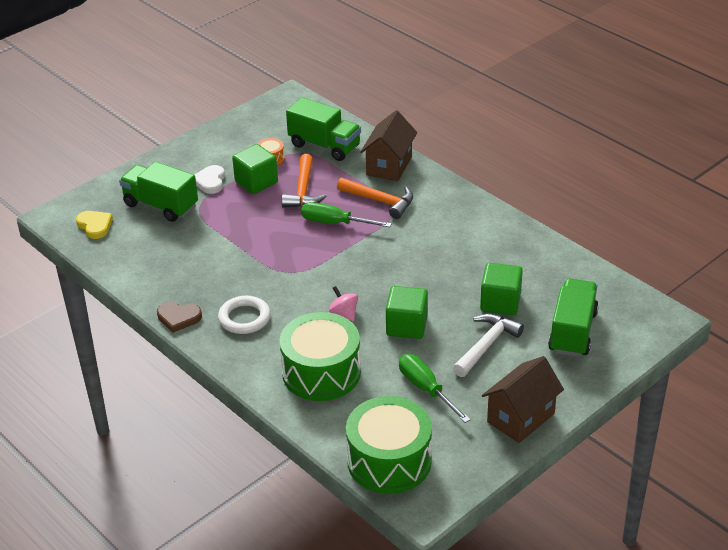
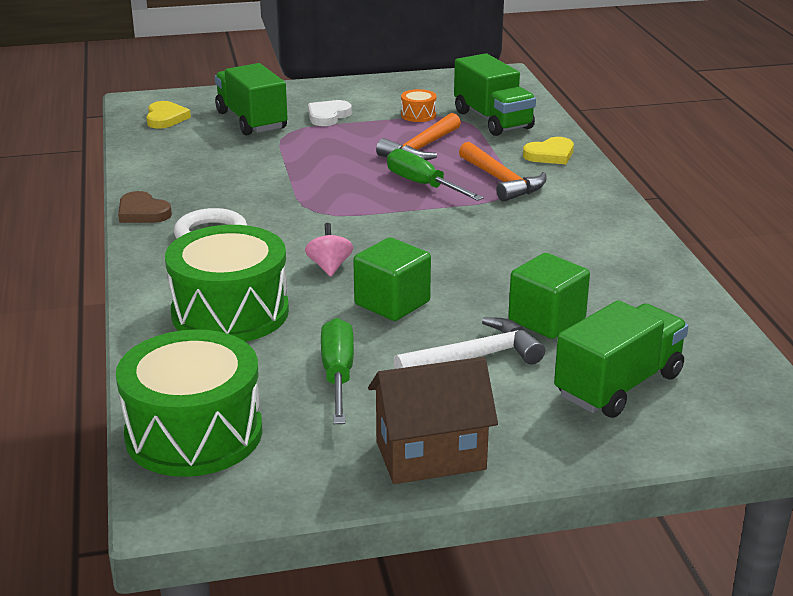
camera: 30 degrees right, 10 degrees down
green cube [232,144,278,194] -> none
brown house [360,110,417,181] -> yellow heart [523,137,574,164]

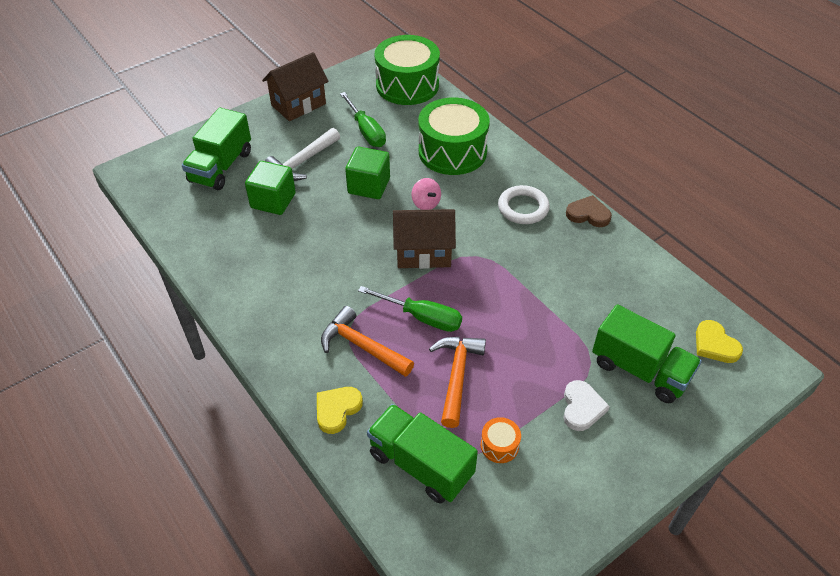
camera: 155 degrees right, 20 degrees up
none -> brown house [393,209,456,269]

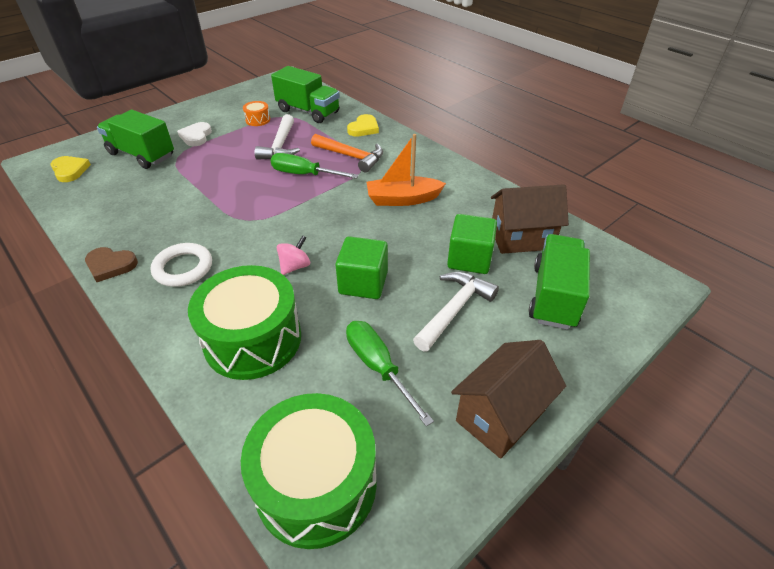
camera: 175 degrees right, 5 degrees down
brown house [393,209,456,269] -> brown house moved to [491,184,569,254]
pink spinning top [412,178,441,210] -> pink spinning top turned 75 degrees clockwise [277,235,310,275]
orange hammer [429,337,486,428] -> white hammer [254,114,300,160]
none -> orange boat [367,134,446,206]

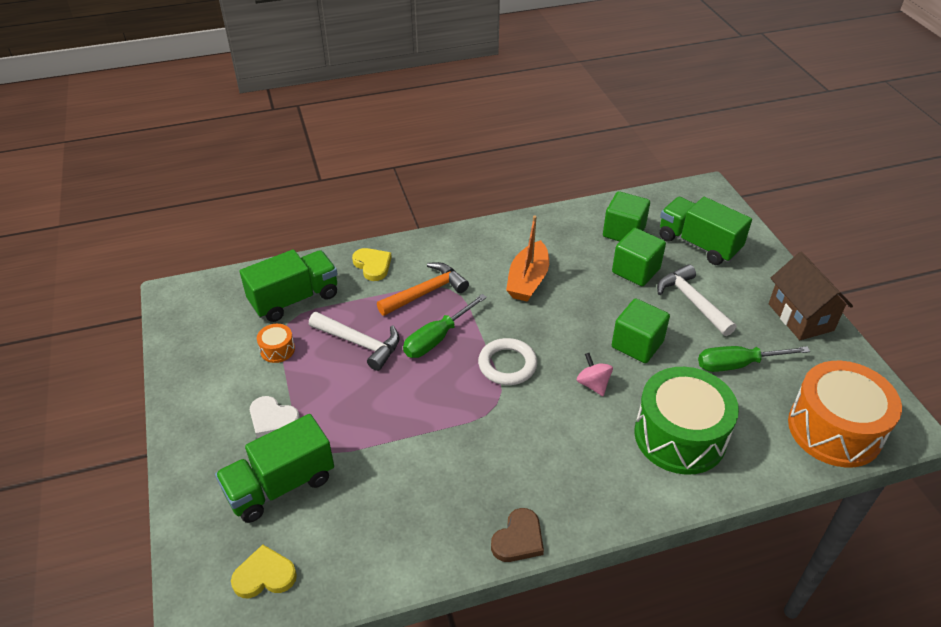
camera: 65 degrees left, 0 degrees up
white ring [150,243,212,287] -> white ring moved to [478,338,537,385]
green drum [241,393,377,549] -> orange drum [788,361,902,467]
brown house [491,184,569,254] -> green cube [603,191,650,241]

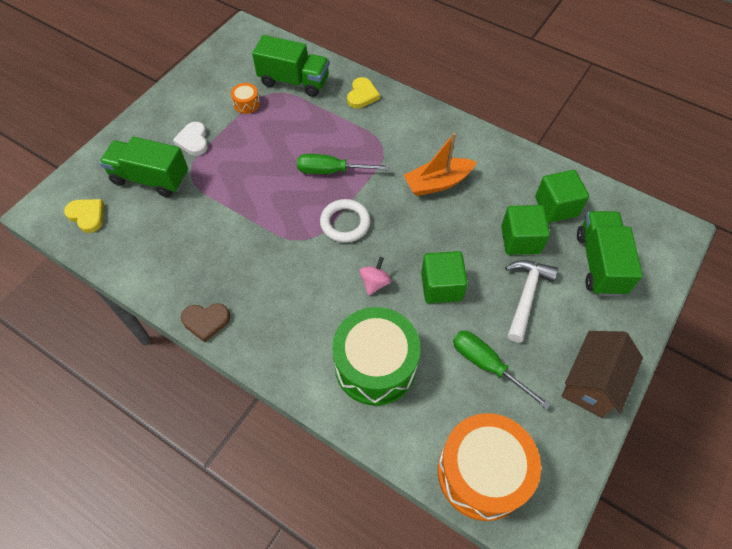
camera: 50 degrees right, 15 degrees up
white hammer [309,312,400,371] -> none
orange hammer [377,262,469,316] -> none

